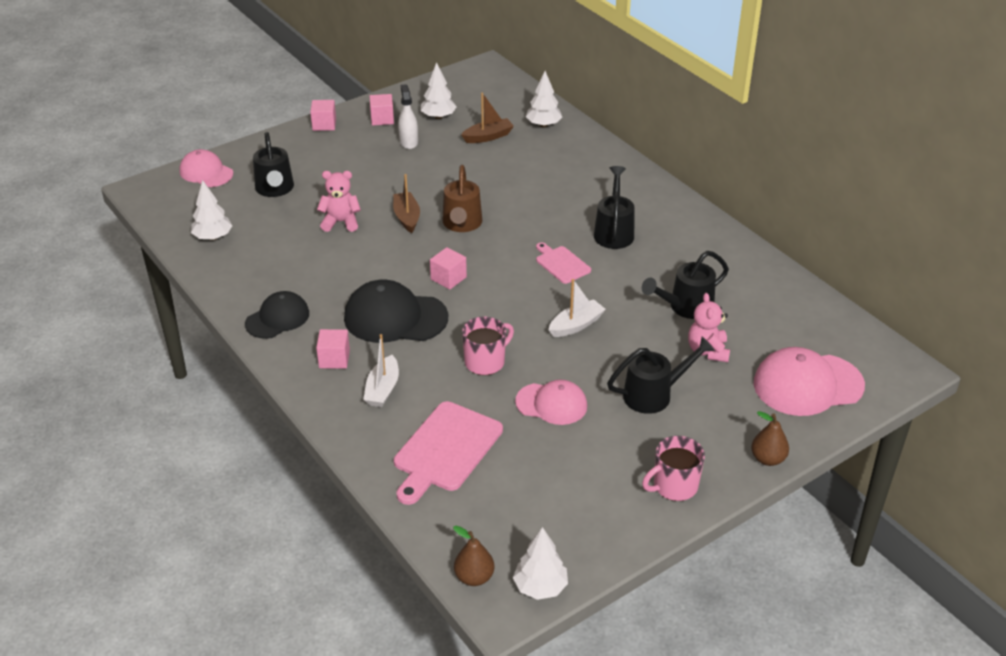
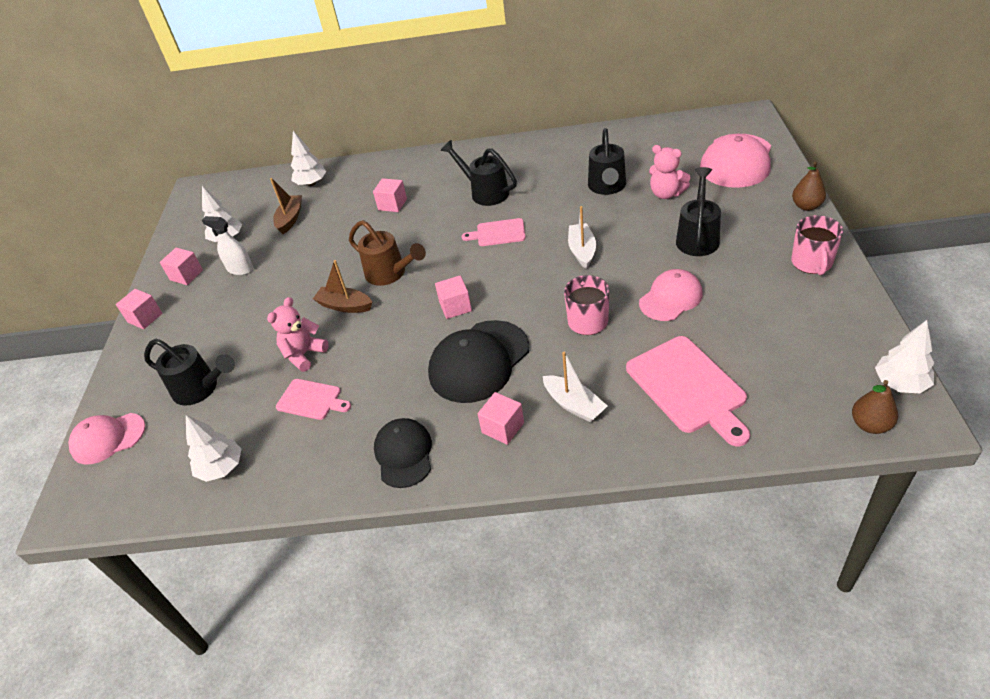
camera: 50 degrees left, 5 degrees up
none -> pink cutting board [276,379,351,420]
none -> pink cube [373,178,407,212]

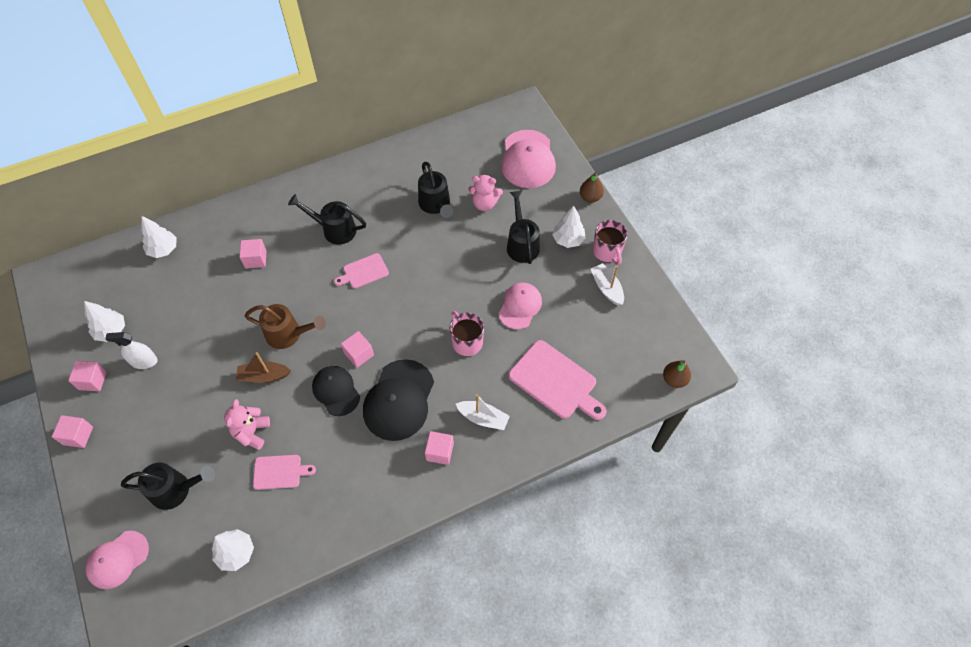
camera: 30 degrees left, 15 degrees up
brown boat [270,178,302,234] -> none
black cap [374,418,432,488] -> black cap moved to [312,366,360,416]
white boat [568,206,596,269] -> white boat moved to [591,263,624,306]
white tree [875,320,934,393] -> white tree moved to [552,206,586,248]

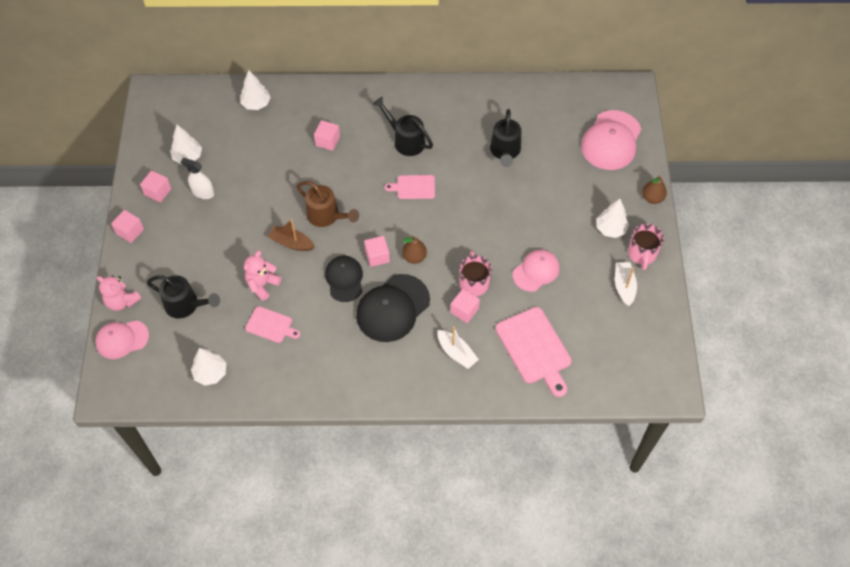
camera: 25 degrees right, 0 degrees up
pink cube [425,431,454,465] -> pink cube moved to [450,289,480,323]
pink teddy bear [468,174,503,211] -> pink teddy bear moved to [97,276,141,311]
black watering can [507,191,540,264] -> none
brown pear [663,360,691,388] -> brown pear moved to [402,236,427,264]

